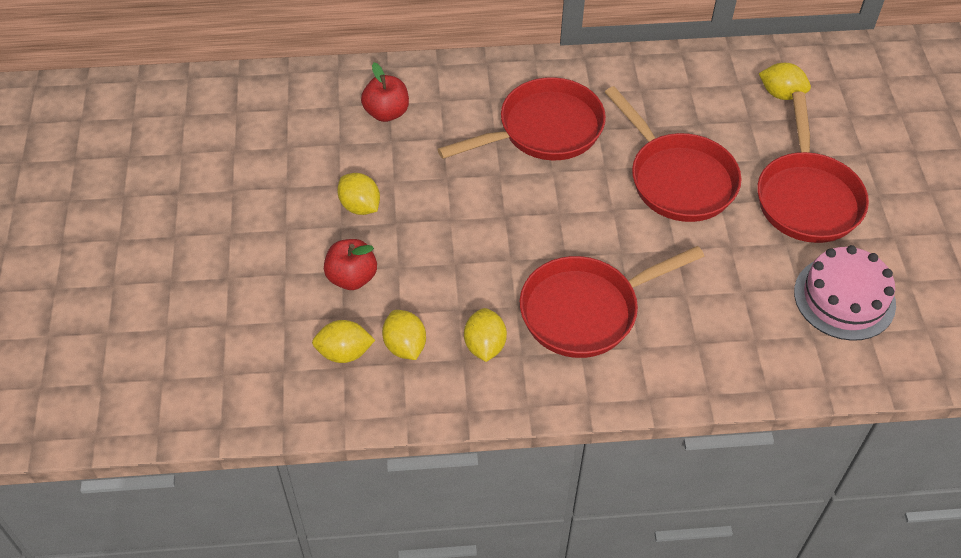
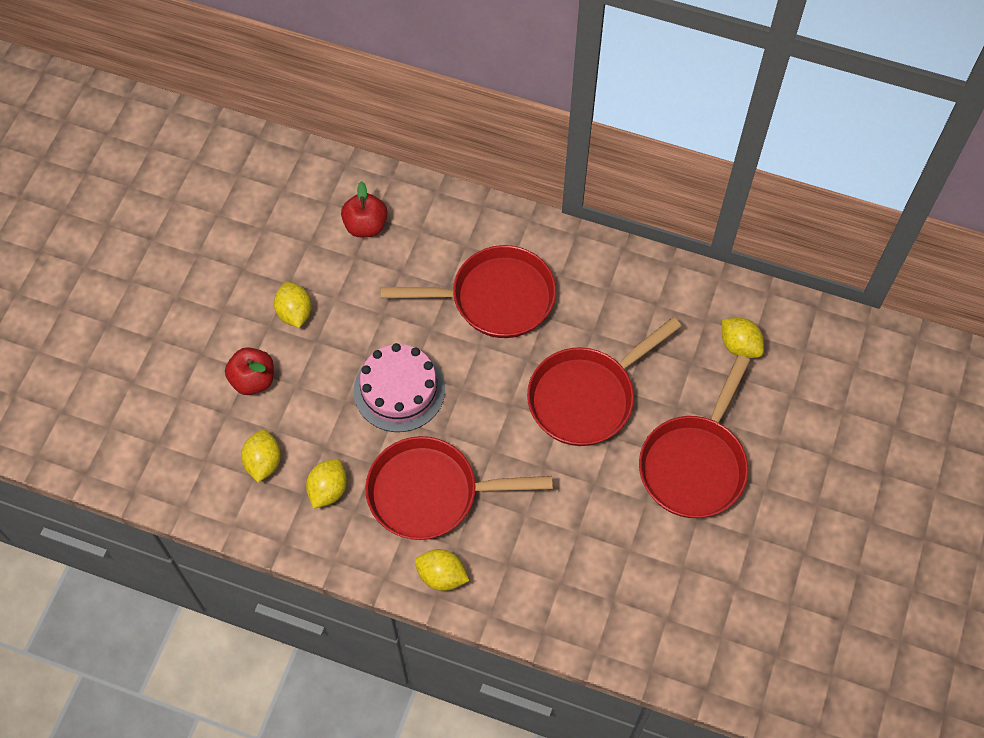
camera: 25 degrees right, 10 degrees up
yellow lemon [312,320,375,363] -> yellow lemon moved to [415,549,469,591]
red pan [605,86,742,222] -> red pan turned 60 degrees clockwise [527,317,681,446]
pink cake [794,245,896,341] -> pink cake moved to [354,343,445,432]

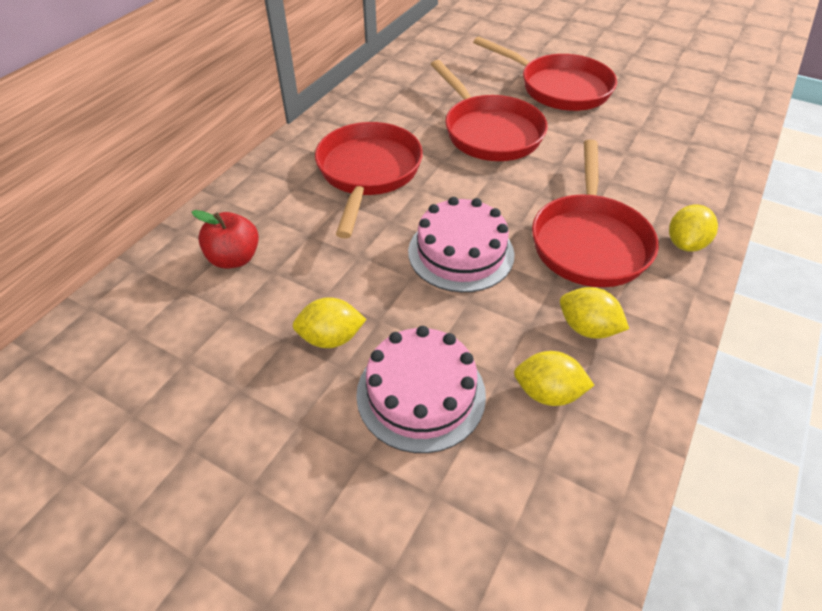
camera: 80 degrees left, 15 degrees down
red apple [225,347,274,395] -> pink cake [356,326,486,453]
yellow lemon [722,318,764,358] -> none

